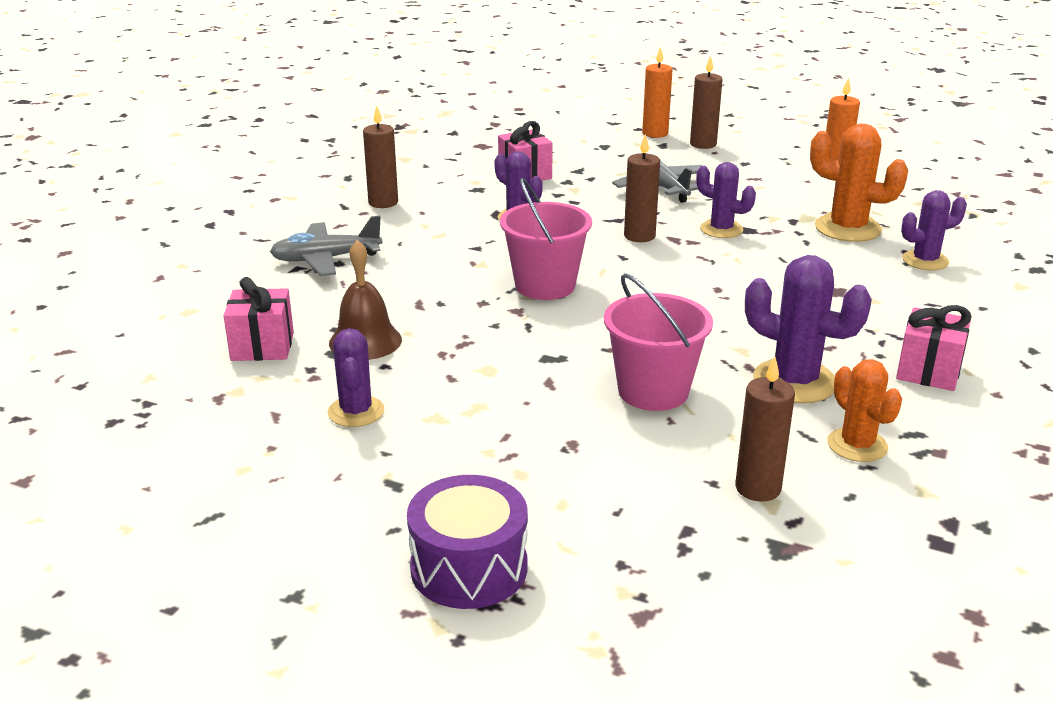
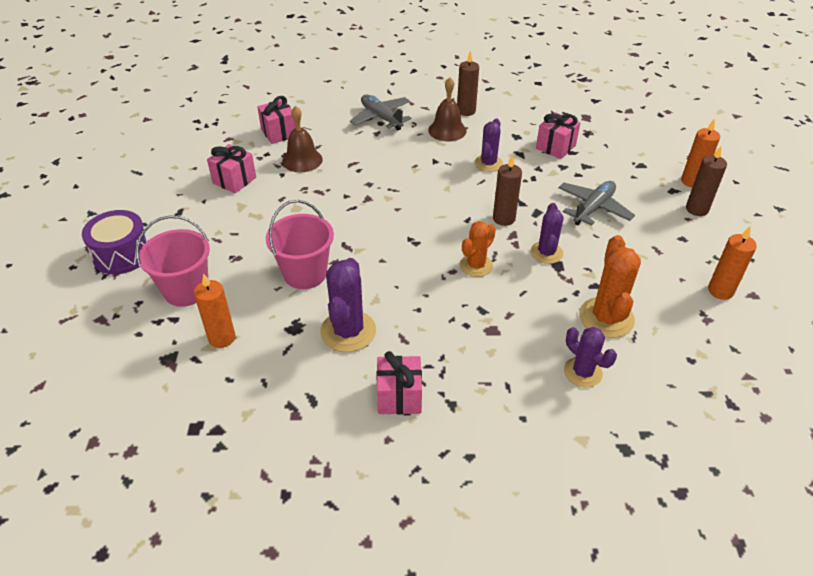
camera: 65 degrees right, 15 degrees up
purple cactus [328,328,384,427] -> pink gift [207,144,256,193]
pink bucket [500,178,592,300] -> pink bucket moved to [136,215,210,307]
brown candle [735,357,795,502] -> orange candle [194,273,235,348]
orange cactus [828,359,902,462] -> orange cactus moved to [460,221,496,277]
none -> brown bell [428,77,467,142]

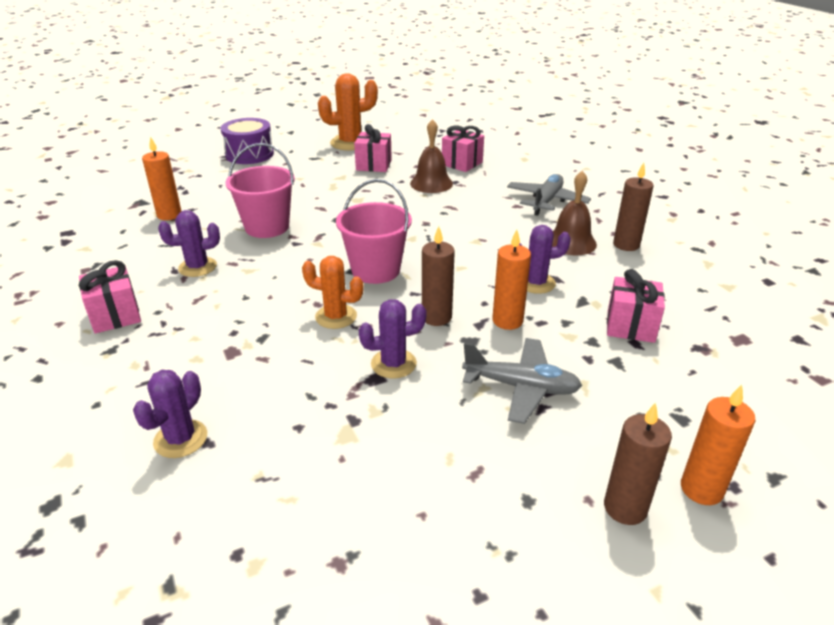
camera: 65 degrees right, 10 degrees down
pink bucket [136,215,210,307] -> pink bucket moved to [336,179,412,284]
purple cactus [320,258,376,352] -> purple cactus [158,210,220,277], size x0.65
orange cactus [579,235,641,338] -> orange cactus moved to [318,74,378,150]
orange candle [708,227,757,300] -> orange candle moved to [492,229,531,330]

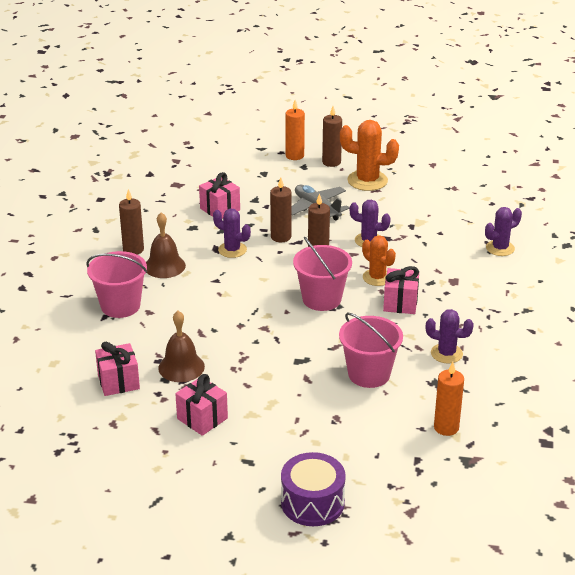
camera: 145 degrees left, 0 degrees up
pink gift [79,260,141,333] -> pink gift moved to [383,266,419,314]
orange cactus [318,74,378,150] -> orange cactus moved to [340,120,399,191]
orange candle [492,229,531,330] -> brown candle [270,177,292,242]
grey plane [507,174,591,216] -> pink bucket [86,251,147,318]

